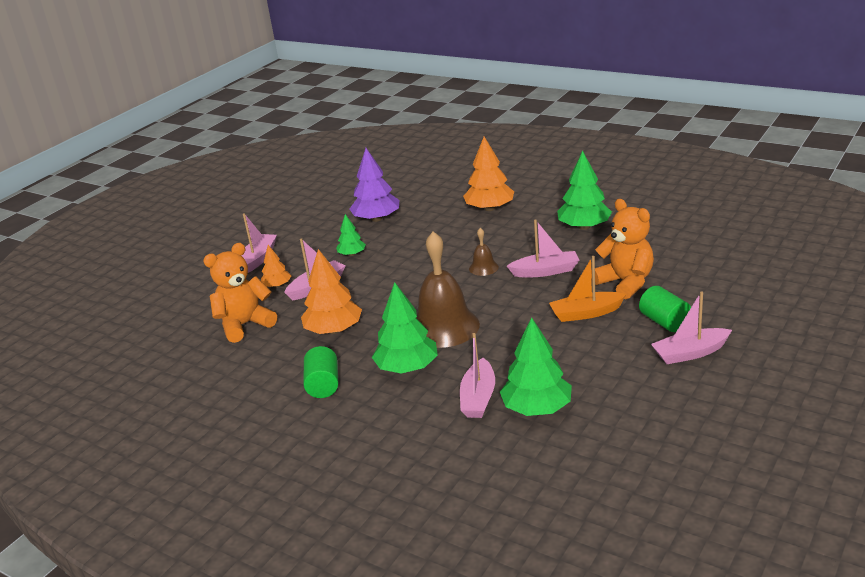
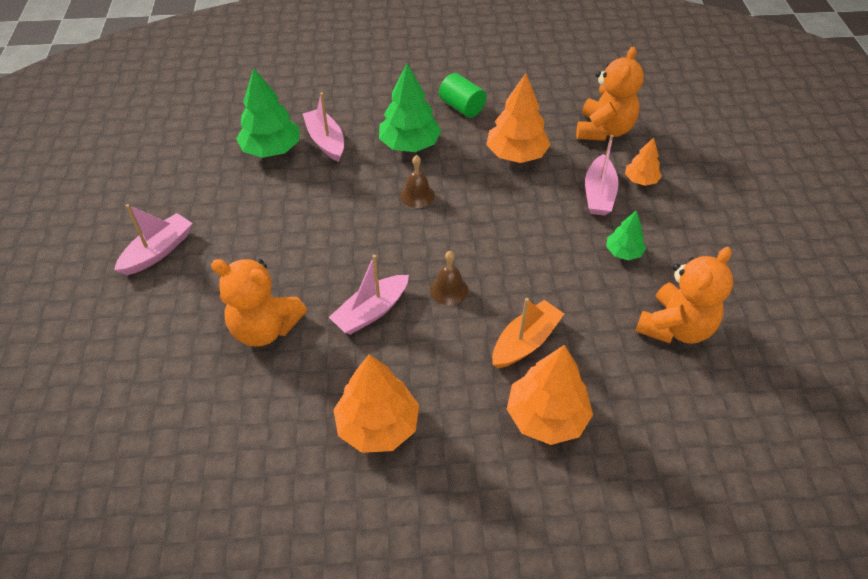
camera: 140 degrees right, 20 degrees up
pink boat [242,213,277,273] -> none
purple tree [350,148,399,222] -> orange teddy bear [636,247,733,344]
brown bell [416,231,480,348] -> brown bell [400,155,435,208], size x0.46
orange boat [549,256,626,322] -> orange boat moved to [492,298,564,368]
green tree [557,151,612,230] -> orange tree [333,354,419,453]
green cylinder [639,286,691,332] -> none

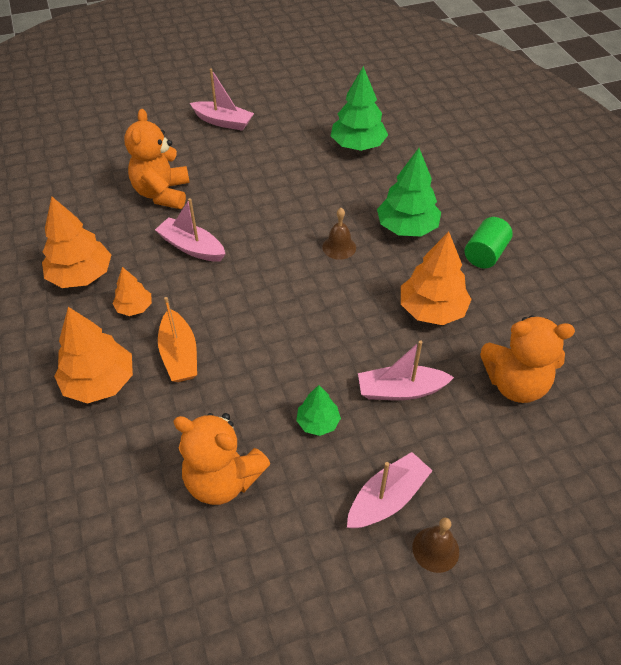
camera: 75 degrees right, 0 degrees up
pink boat [303,92,344,162] -> pink boat moved to [347,452,433,529]
brown bell [430,251,468,305] -> brown bell moved to [412,517,459,573]
orange boat [492,298,564,368] -> orange boat turned 45 degrees clockwise [158,297,197,382]
orange tree [625,137,662,186] -> orange tree moved to [112,267,152,316]

